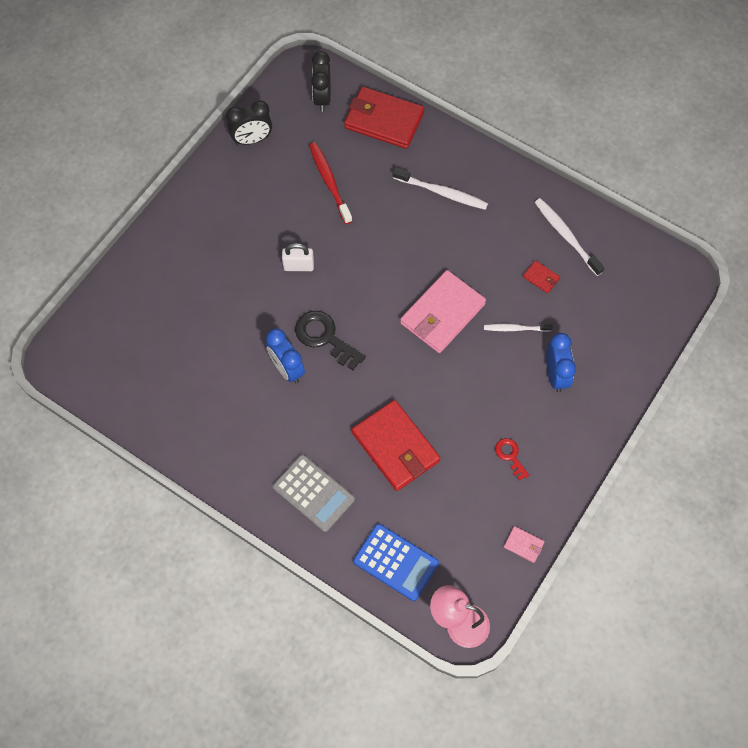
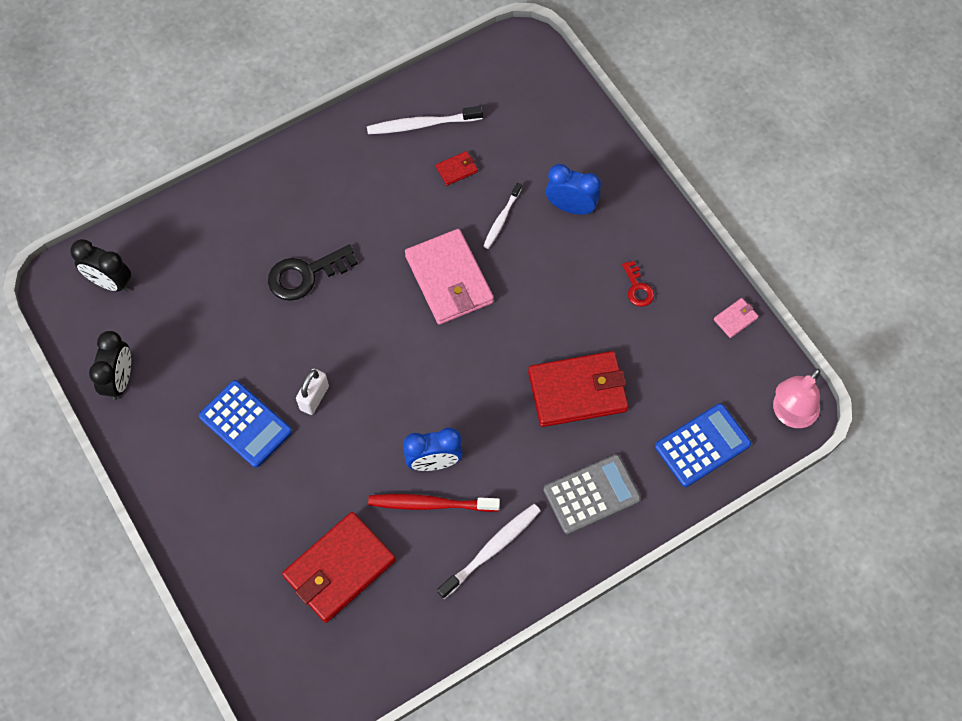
camera: 65 degrees left, 0 degrees up
black key [295,311,366,370] -> black key moved to [268,245,358,301]
red toothbrush [309,142,352,224] -> red toothbrush moved to [368,494,500,512]
red wallet [344,87,424,149] -> red wallet moved to [282,512,396,623]
white toothbrush [393,167,488,210] -> white toothbrush moved to [437,504,541,599]
red key [495,438,529,481] -> red key turned 105 degrees counterclockwise [622,261,654,307]
none -> blue calculator [199,380,292,468]

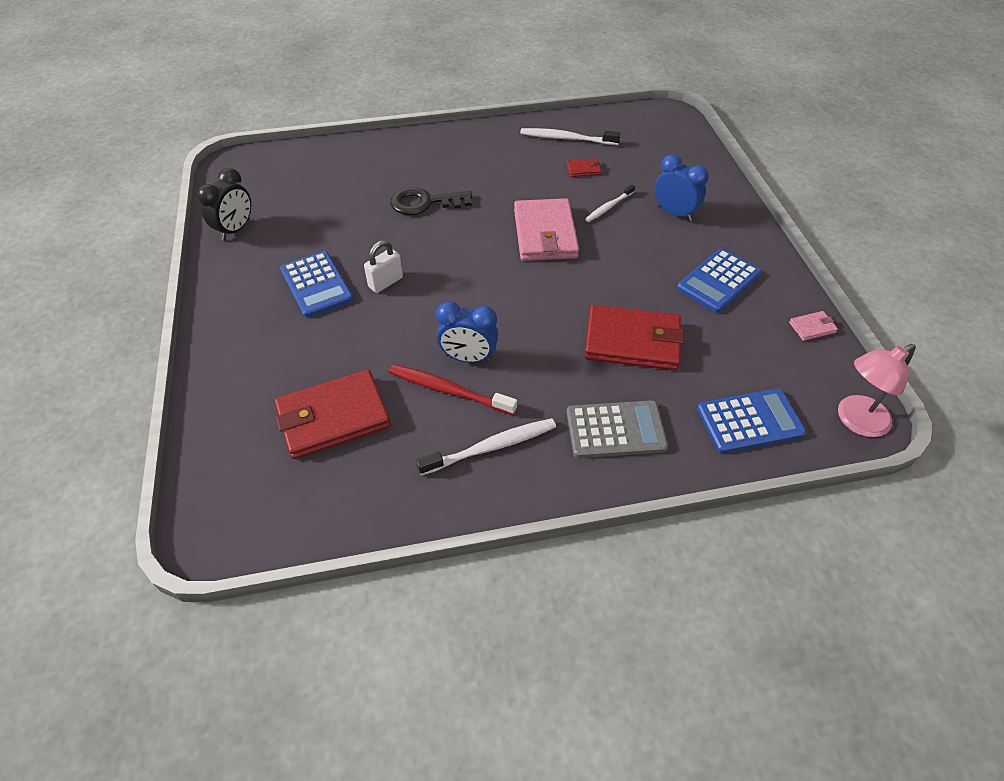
camera: 20 degrees right, 15 degrees down
black clock [70,239,131,291] -> none
red key [622,261,654,307] -> blue calculator [677,249,761,313]

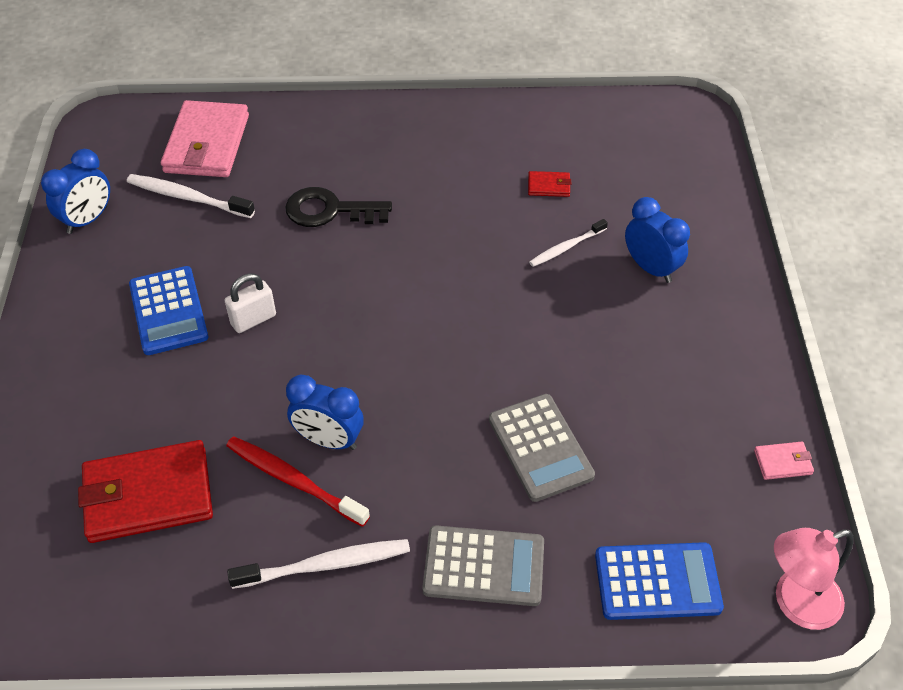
camera: 10 degrees right, 0 degrees up
black clock [197,168,251,241] -> blue clock [41,149,110,234]
pink wallet [514,198,579,261] -> pink wallet moved to [161,100,249,177]
white toothbrush [520,128,620,145] -> white toothbrush moved to [127,174,255,218]
red wallet [584,305,684,370] -> grey calculator [489,394,595,502]
blue calculator [677,249,761,313] -> none

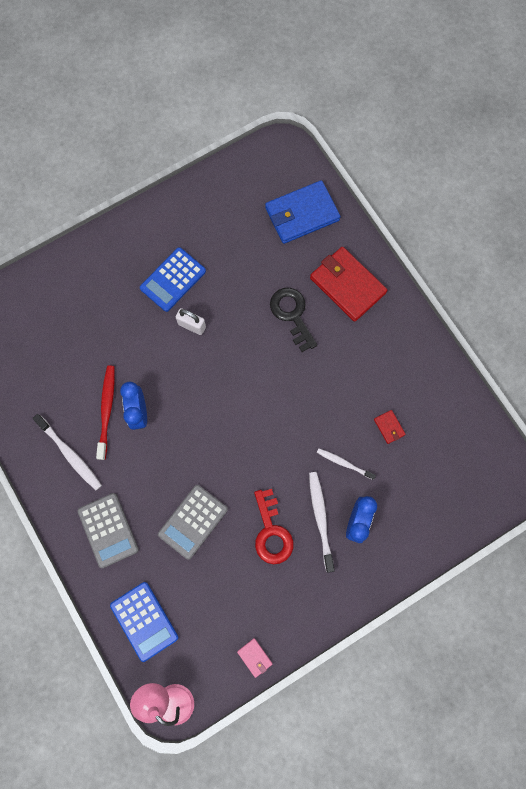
camera: 60 degrees right, 25 degrees up
blue clock [41,149,110,234] -> none
red wallet [78,440,213,543] -> red wallet moved to [310,247,387,322]
white toothbrush [127,174,255,218] -> white toothbrush moved to [309,472,335,573]
pink wallet [161,100,249,177] -> blue wallet [265,180,341,244]
none -> red key [254,489,294,564]

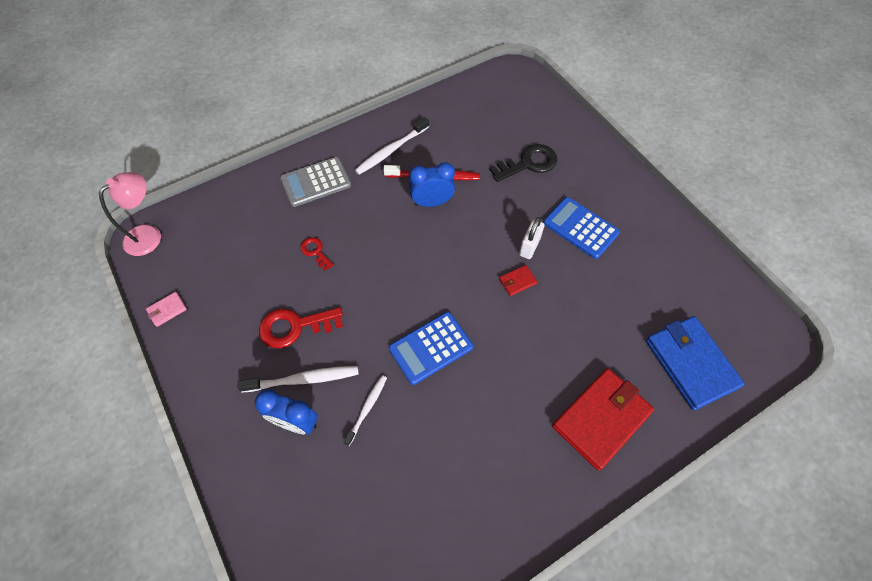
camera: 90 degrees right, 15 degrees down
blue calculator [110,582,178,662] -> blue calculator moved to [389,312,473,385]
grey calculator [158,485,228,560] -> red key [300,237,334,271]
black key [270,288,317,352] -> black key moved to [489,144,557,182]
red wallet [374,410,406,444] -> red wallet moved to [499,265,538,296]

